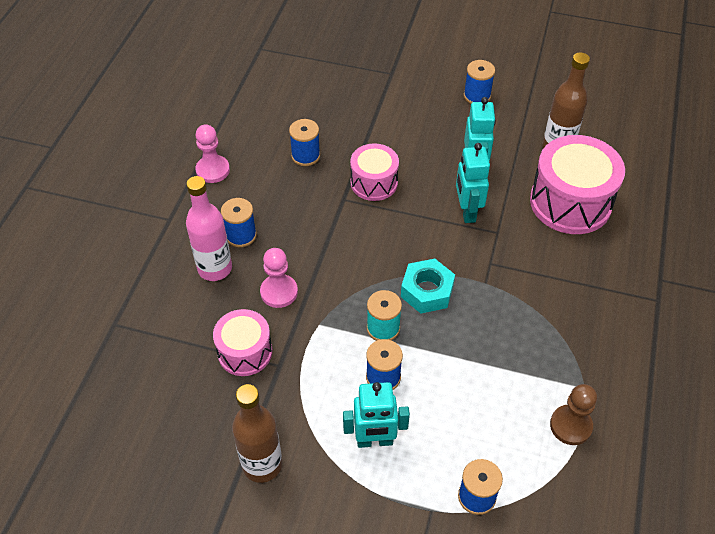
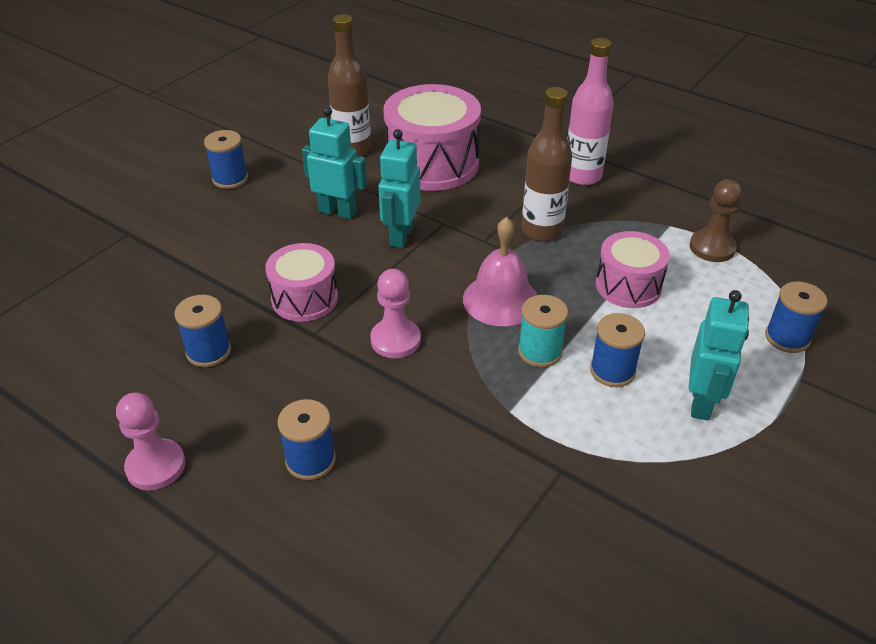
camera: 70 degrees left, 10 degrees down
pink bottle [186,176,232,281] -> pink bottle moved to [568,38,614,185]
pink drum [213,309,272,376] -> pink drum moved to [596,231,670,308]
brown bottle [232,384,282,483] -> brown bottle moved to [522,87,572,242]
pink pawn [260,248,298,308] -> pink pawn moved to [370,269,421,358]
turquoise nut [401,259,455,314] -> pink bell [463,217,538,326]
turquoise robot [456,143,490,223] -> turquoise robot turned 90 degrees clockwise [378,129,420,248]

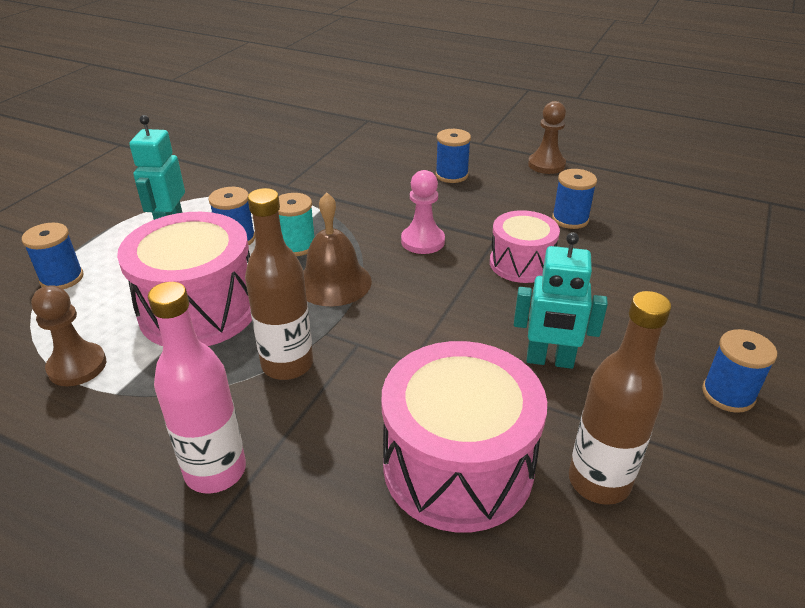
camera: 170 degrees right, 5 degrees down
pink pawn [116,393,185,490] -> brown pawn [528,101,566,174]
turquoise robot [378,129,420,248] -> none
pink bell [463,217,538,326] -> brown bell [303,192,372,306]
pink drum [596,231,670,308] -> pink drum [117,212,252,346], size x1.68

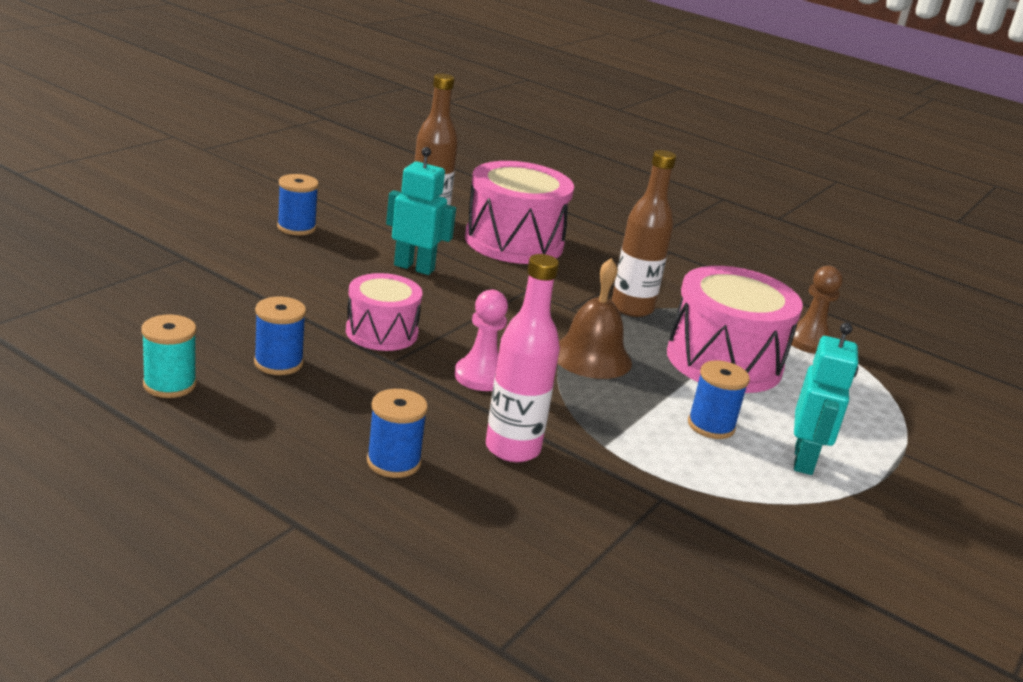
camera: 175 degrees left, 10 degrees down
blue spool [22,223,83,289] -> none
pink bottle [148,282,246,494] -> pink bottle moved to [486,254,560,462]
turquoise spool [278,193,314,256] -> turquoise spool moved to [141,315,197,398]
brown pawn [528,101,566,174] -> none

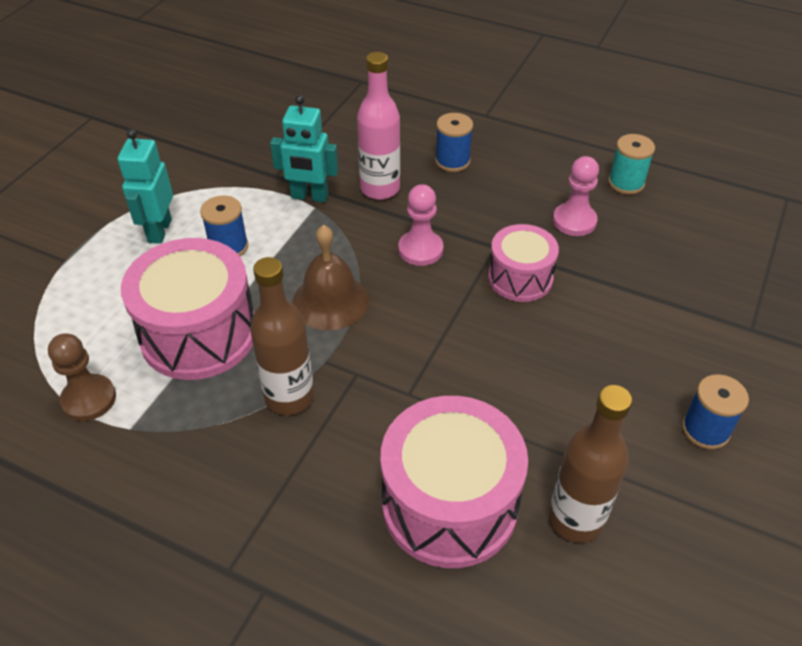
camera: 175 degrees right, 20 degrees up
blue spool [254,297,306,375] -> pink pawn [553,156,599,236]
turquoise robot [386,147,456,275] -> turquoise robot moved to [270,95,338,202]

